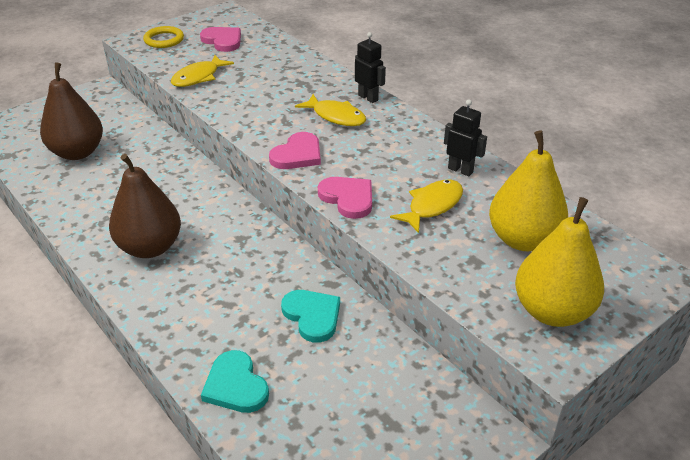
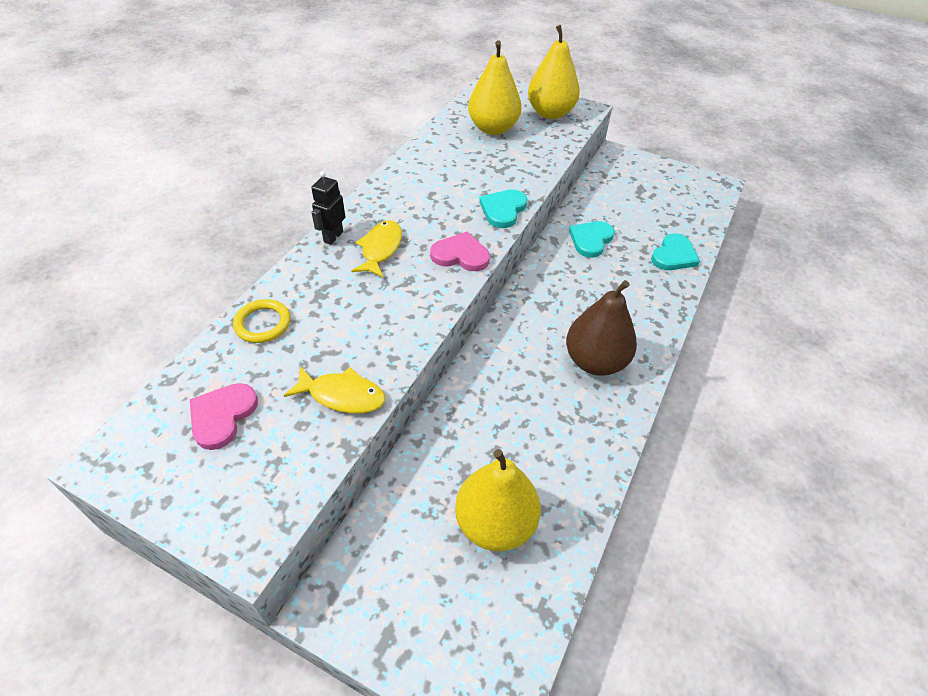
camera: 115 degrees left, 10 degrees up
brown pear [40,63,103,160] -> yellow pear [455,449,541,551]
yellow ring [143,26,184,48] -> yellow ring moved to [233,299,291,343]
pink heart [318,177,372,219] -> turquoise heart [479,189,527,228]
yellow fish [390,180,463,233] -> none
black robot [444,100,487,176] -> none

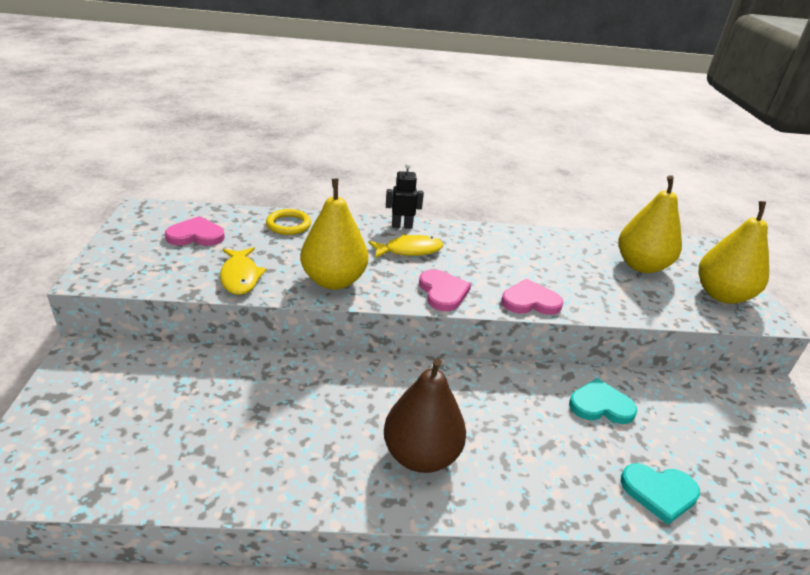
camera: 60 degrees right, 15 degrees down
yellow pear [455,449,541,551] -> yellow pear moved to [301,179,368,290]
turquoise heart [479,189,527,228] -> pink heart [501,279,563,315]

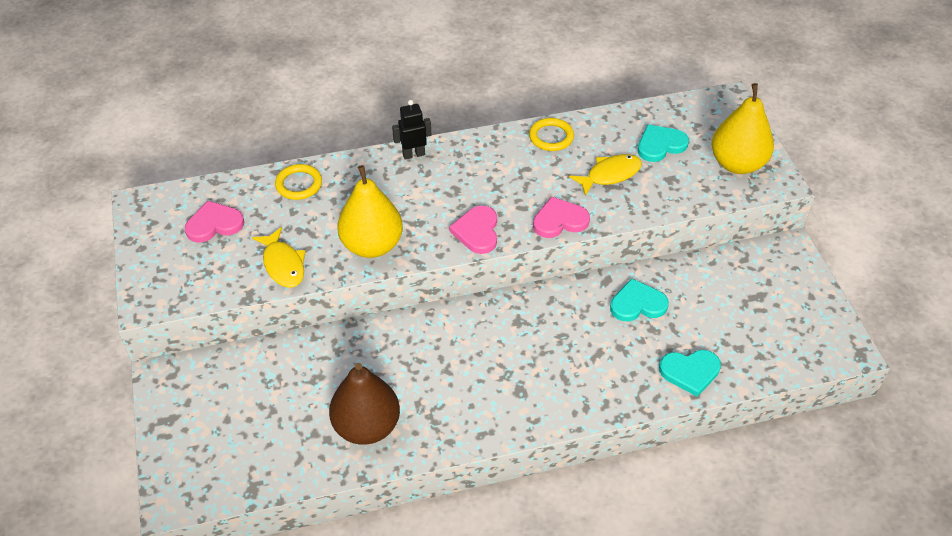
camera: 10 degrees left, 15 degrees up
yellow fish [368,234,443,258] -> yellow fish moved to [569,154,642,196]
brown pear [384,358,466,473] -> brown pear moved to [329,363,400,445]
pink heart [419,269,471,311] -> pink heart turned 150 degrees counterclockwise [449,206,497,254]
yellow pear [618,175,682,273] -> turquoise heart [638,125,689,162]
none -> yellow ring [529,118,574,151]

